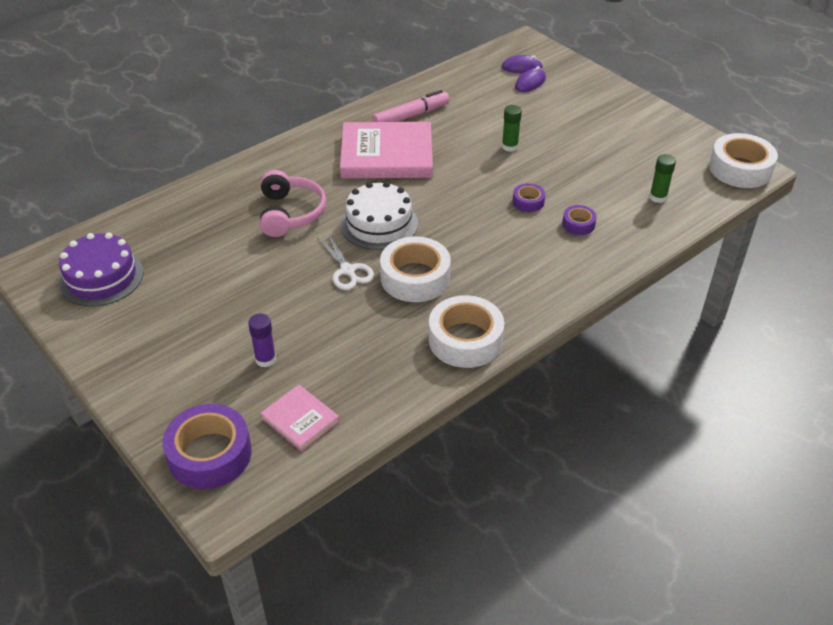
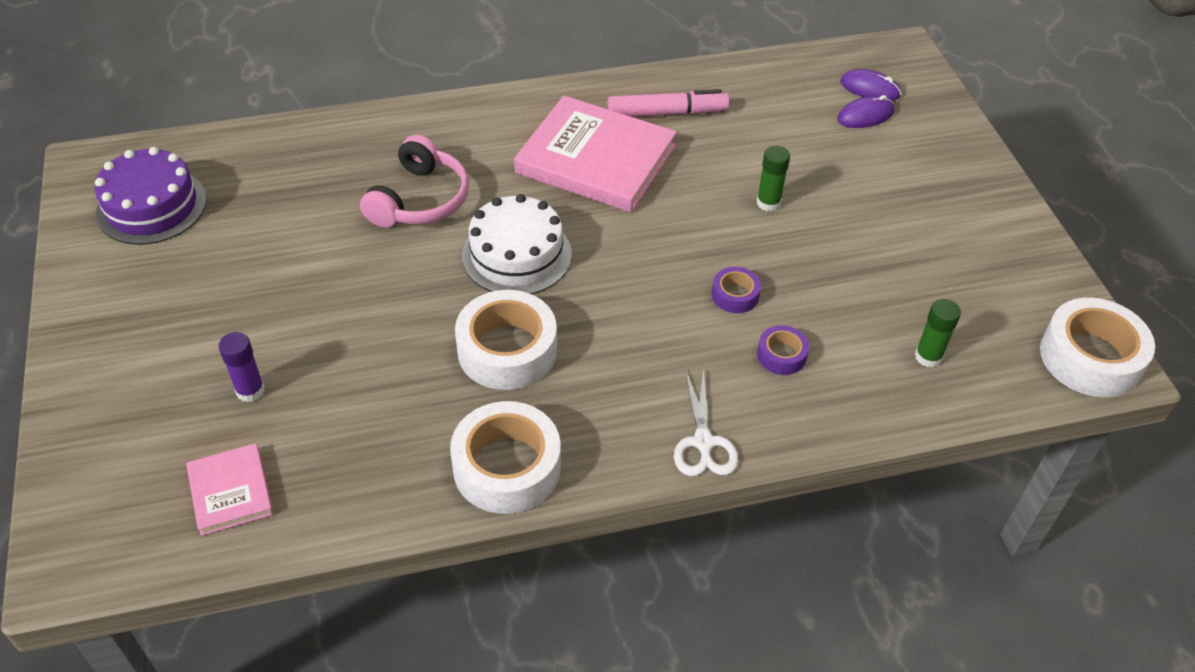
camera: 25 degrees right, 5 degrees up
purple tape [163,404,252,489] -> none
white scissors [318,234,374,290] -> white scissors moved to [674,369,738,476]

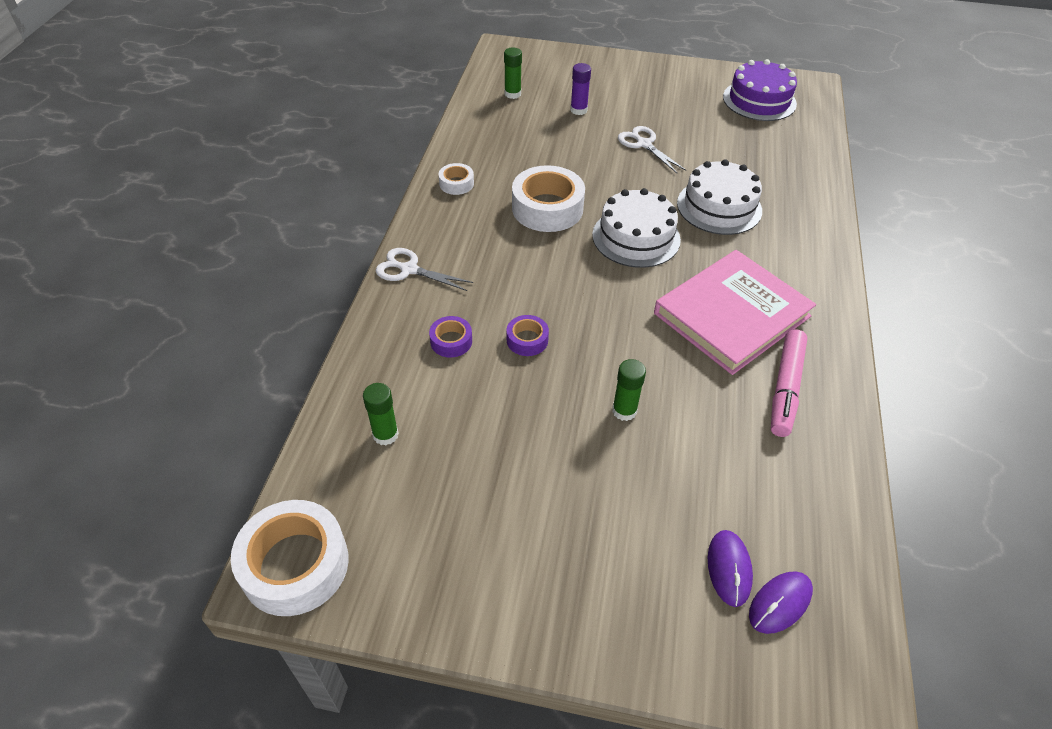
camera: 115 degrees right, 0 degrees up
pink book [186,443,273,536] -> green glue stick [504,47,522,99]
pink headphones [360,135,469,228] -> white cake [677,159,762,235]
white tape [450,401,561,514] -> white tape [439,163,474,195], size x0.50
none -> white scissors [618,126,686,173]

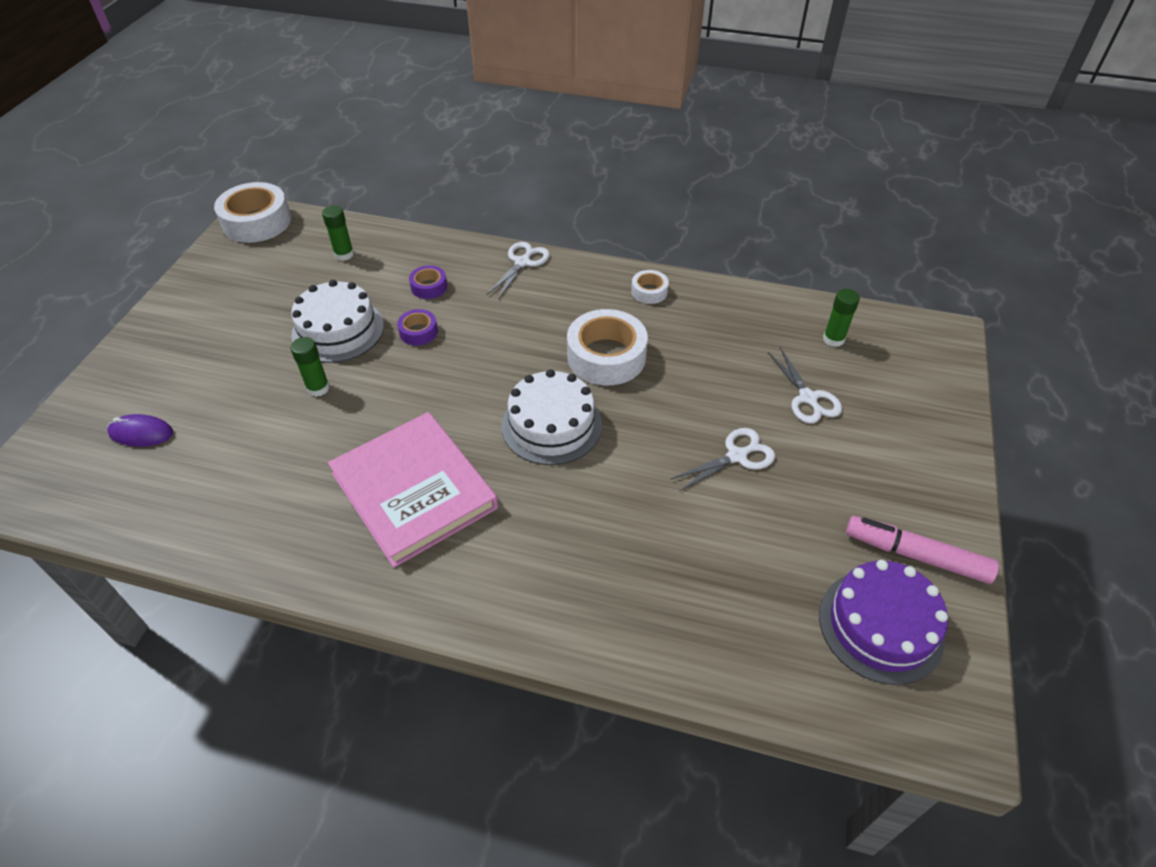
camera: 95 degrees right, 0 degrees up
purple glue stick [570,63,591,115] -> white scissors [768,347,842,424]
white cake [677,159,762,235] -> white cake moved to [291,280,384,363]
purple mouse [749,571,813,634] -> none
pink marker [771,329,808,437] -> pink marker moved to [846,516,999,584]

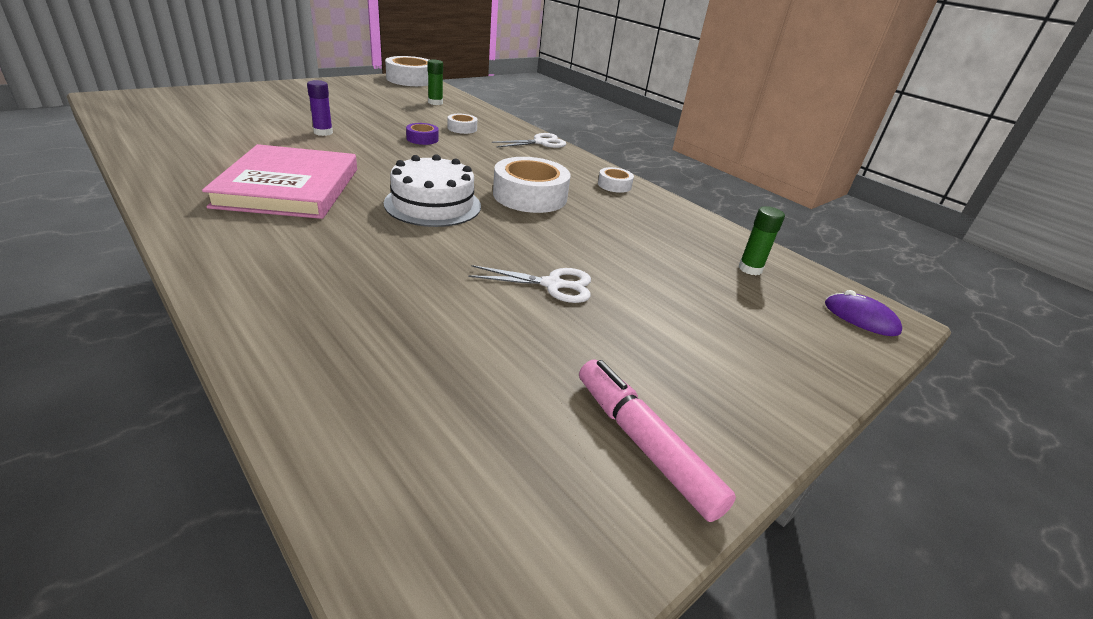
camera: 30 degrees right, 15 degrees down
purple mouse [107,414,173,447] -> purple mouse moved to [825,290,902,336]
green glue stick [290,337,329,397] -> purple glue stick [307,80,333,136]
white cake [291,280,384,363] -> none
purple tape [409,265,447,299] -> white tape [448,114,477,134]
white scissors [768,347,842,424] -> none
purple cake [819,560,948,685] -> none

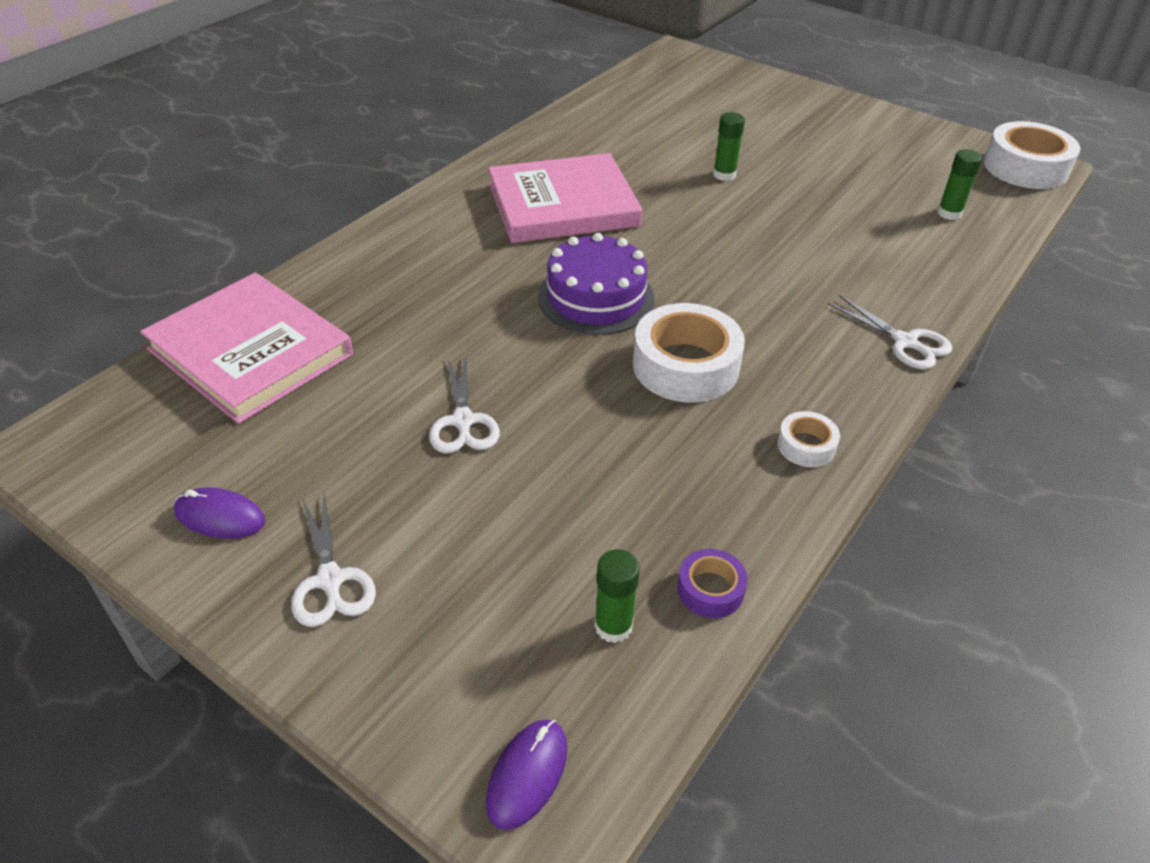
camera: 80 degrees right, 10 degrees up
purple glue stick [307,80,333,136] -> green glue stick [713,112,745,181]
white cake [384,154,481,227] -> purple cake [538,233,654,335]
purple tape [406,123,439,145] -> purple tape moved to [677,549,748,618]
white tape [448,114,477,134] -> none
pink marker [579,359,736,522] -> purple mouse [174,487,265,539]
none -> pink book [140,273,353,424]
none -> white scissors [291,493,376,627]

